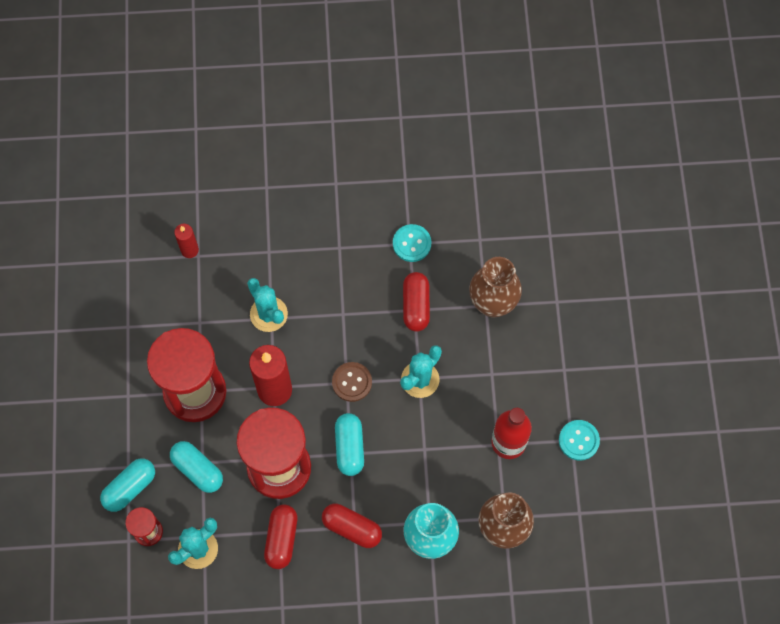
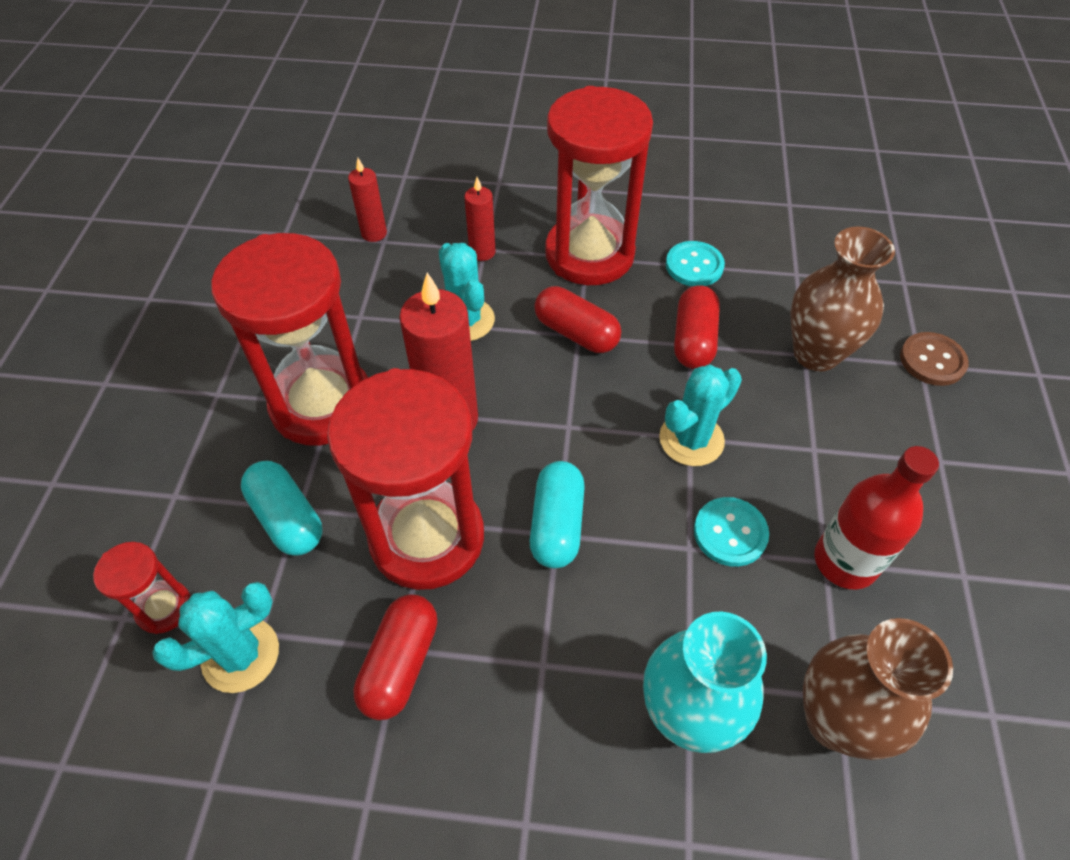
camera: 10 degrees right, 15 degrees down
turquoise capsule [100,458,155,512] -> none
red capsule [322,504,382,548] -> red capsule moved to [534,286,621,353]
brown button [332,362,372,402] -> brown button moved to [900,332,969,386]
turquoise button [559,420,600,461] -> turquoise button moved to [694,497,769,567]
none -> red candle [464,177,495,261]
none -> red hourglass [545,86,653,285]

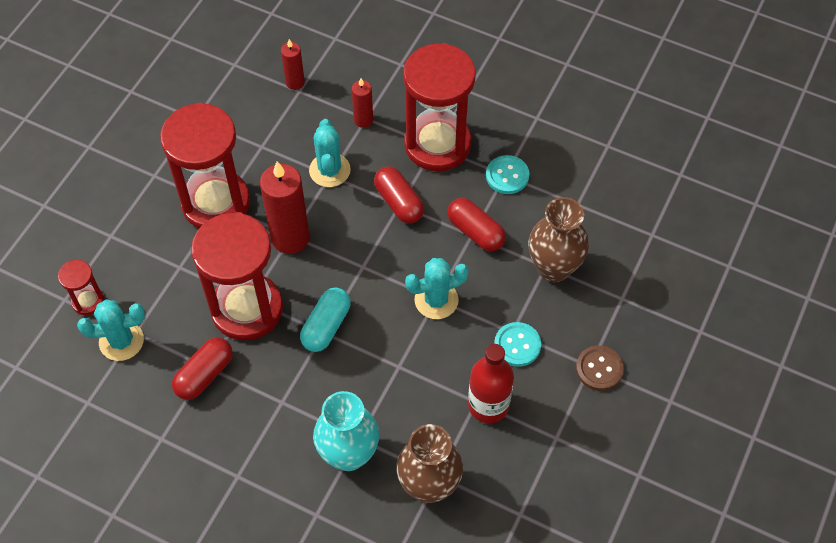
camera: 20 degrees right, 5 degrees up
turquoise capsule [241,461,322,555] -> none
red capsule [674,285,720,369] -> red capsule turned 75 degrees counterclockwise [447,198,506,252]
turquoise button [694,497,769,567] -> turquoise button moved to [494,322,541,367]
brown button [900,332,969,386] -> brown button moved to [576,345,624,391]

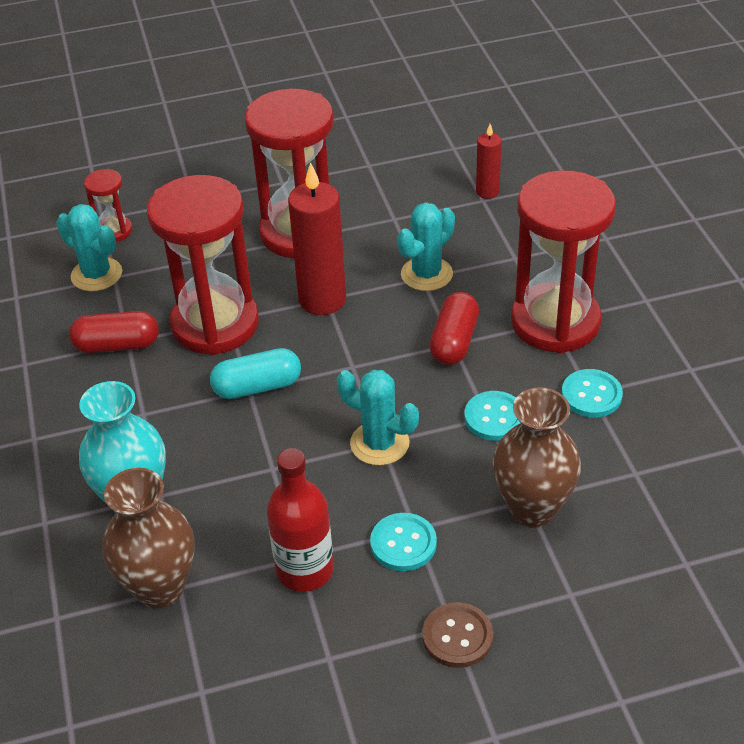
camera: 50 degrees right, 15 degrees down
red candle [352,78,373,128] -> none
red capsule [447,198,506,252] -> turquoise button [464,391,520,441]

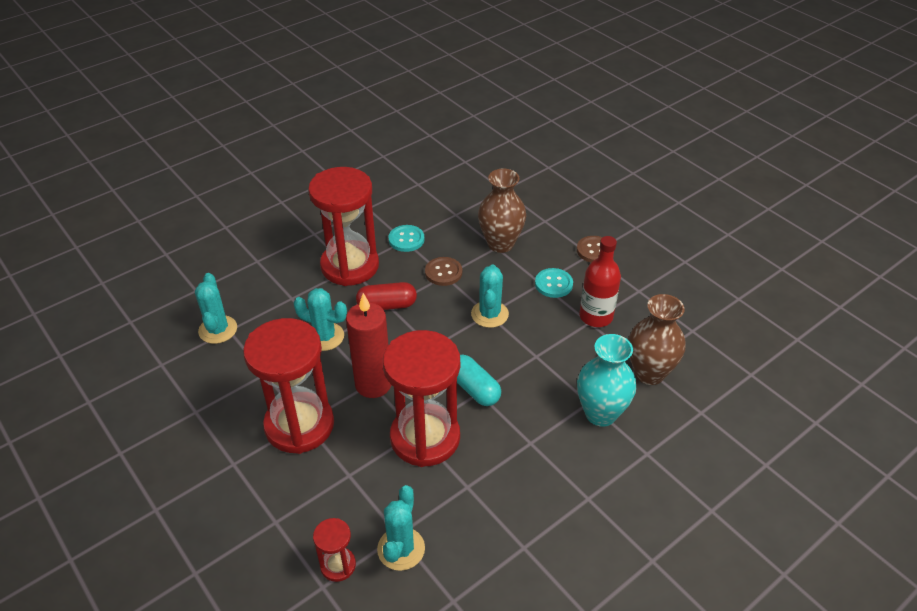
camera: 115 degrees left, 0 degrees up
red capsule [69,311,159,353] -> none
turquoise button [464,391,520,441] -> brown button [425,257,462,286]
red candle [476,124,502,199] -> turquoise cactus [195,273,237,344]

